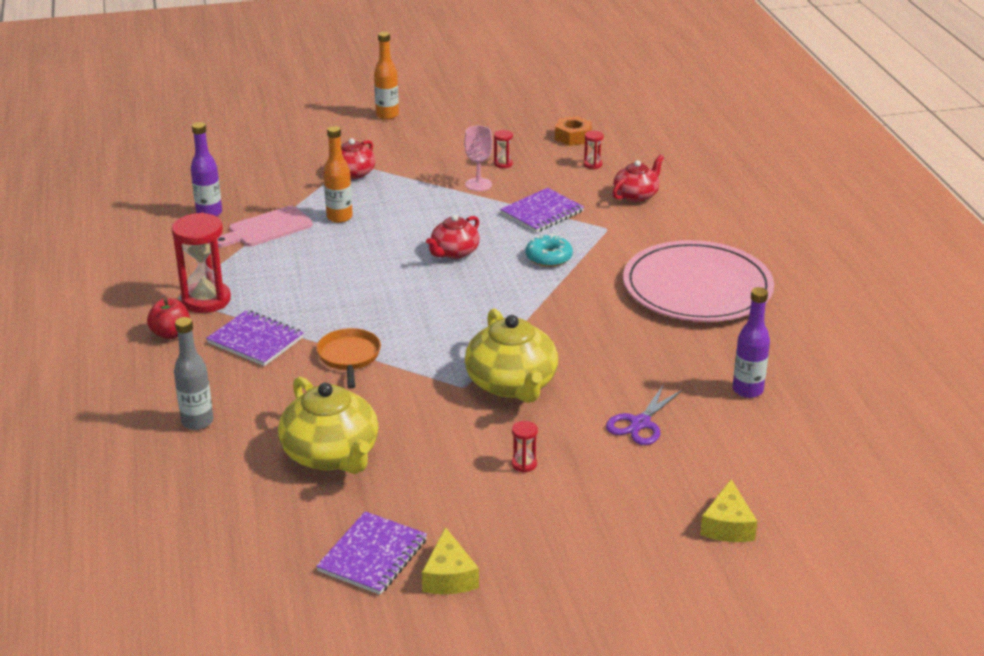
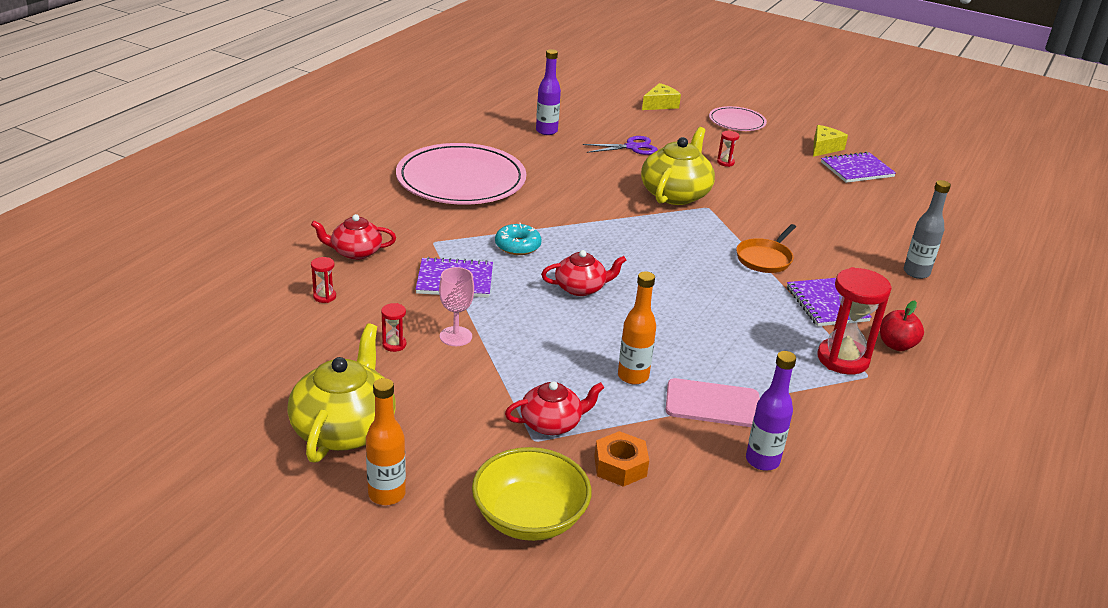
camera: 140 degrees left, 0 degrees up
yellow teapot [278,377,379,474] -> yellow teapot moved to [287,323,396,463]
orange nut [555,116,592,146] -> orange nut moved to [594,431,649,487]
none -> yellow bowl [472,447,591,541]
none -> pink plate [709,106,767,131]

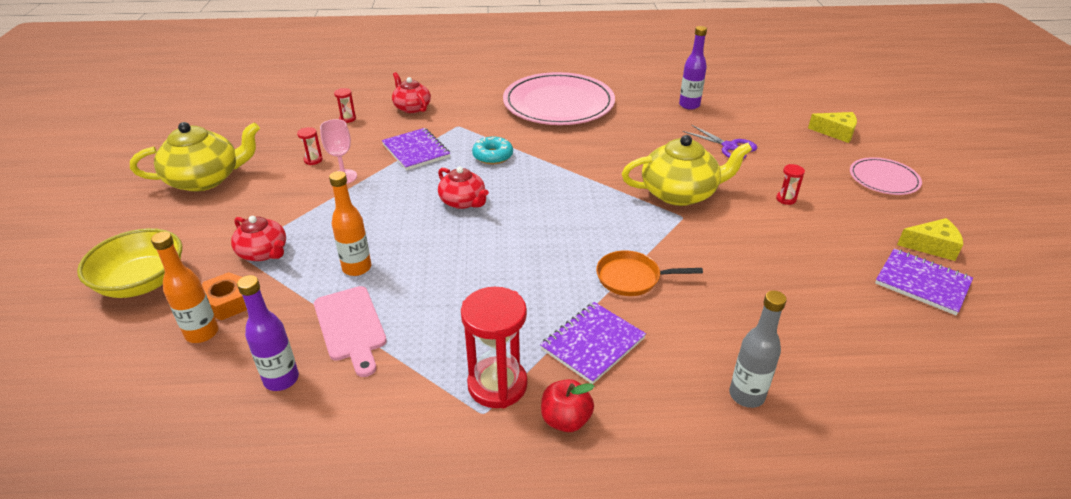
camera: 60 degrees right, 5 degrees up
orange bottle [366,378,406,505] -> orange bottle moved to [151,232,219,343]

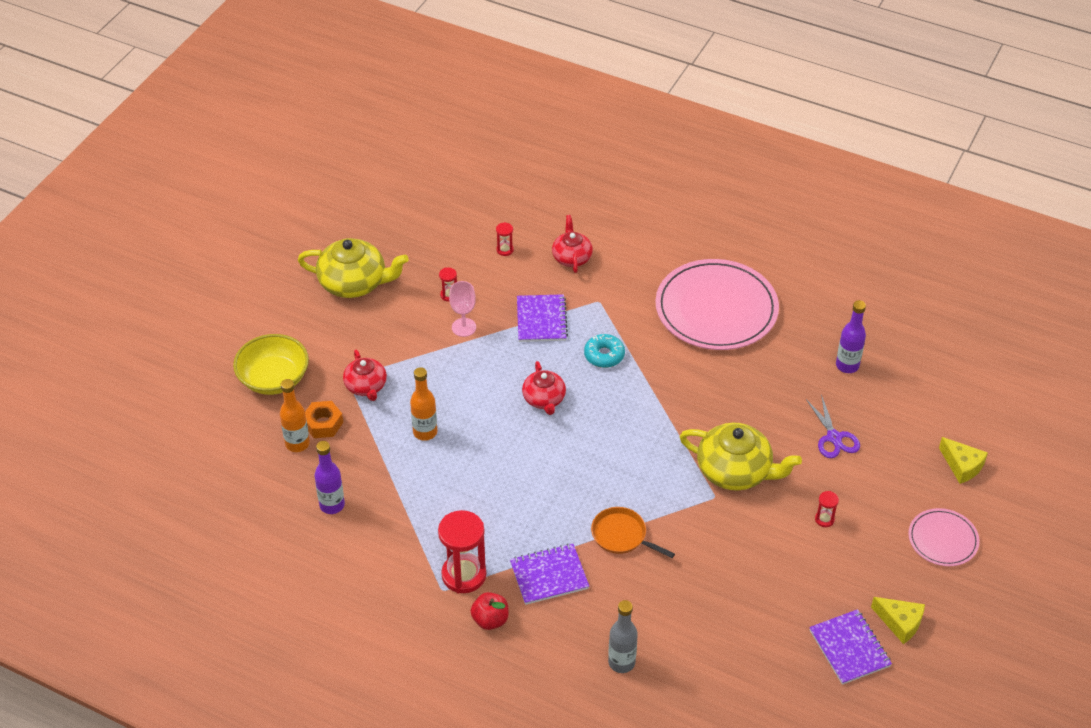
camera: 30 degrees right, 10 degrees up
pink cutting board [314,286,387,377] -> none

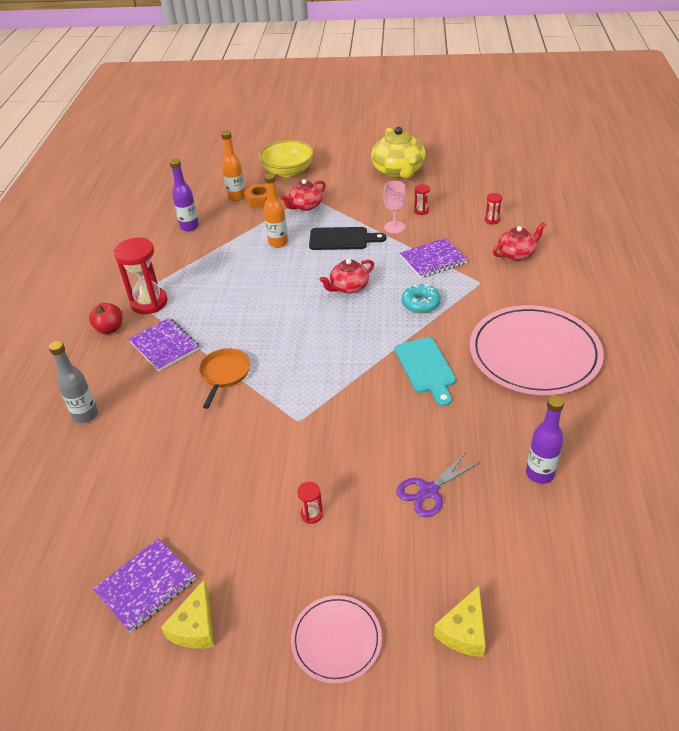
camera: 70 degrees right, 5 degrees down
yellow teapot [679,423,802,491] -> none
none -> black cutting board [309,227,386,250]
none -> turquoise cutting board [395,337,456,406]

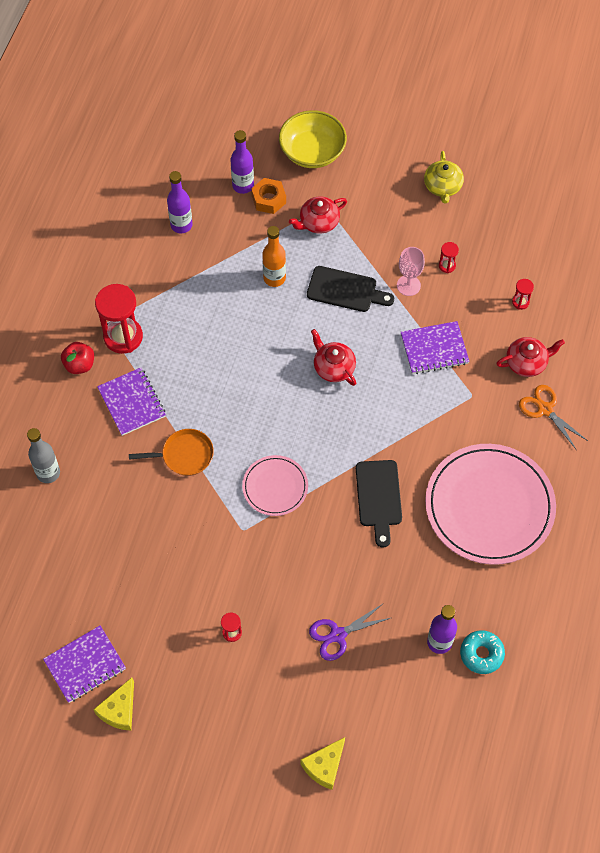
camera: 10 degrees right, 20 degrees up
orange pan [199,348,250,409] -> orange pan turned 60 degrees clockwise [129,429,214,476]
orange bottle [221,130,245,201] -> purple bottle [230,130,254,194]
pink plate [291,595,382,683] -> pink plate moved to [242,455,308,516]
red teapot [319,259,374,294] -> red teapot turned 75 degrees clockwise [311,329,356,386]
yellow teapot [371,127,426,178] -> yellow teapot [424,151,464,204], size x0.60
turquoise cutting board [395,337,456,406] -> black cutting board [356,460,402,548]
turquoise donut [402,284,441,313] -> turquoise donut moved to [460,630,505,674]
none -> orange scissors [519,385,588,449]

